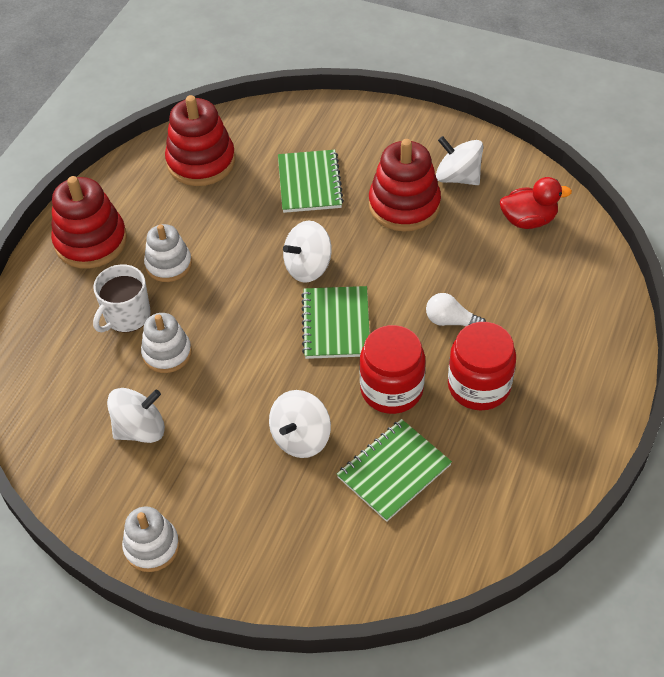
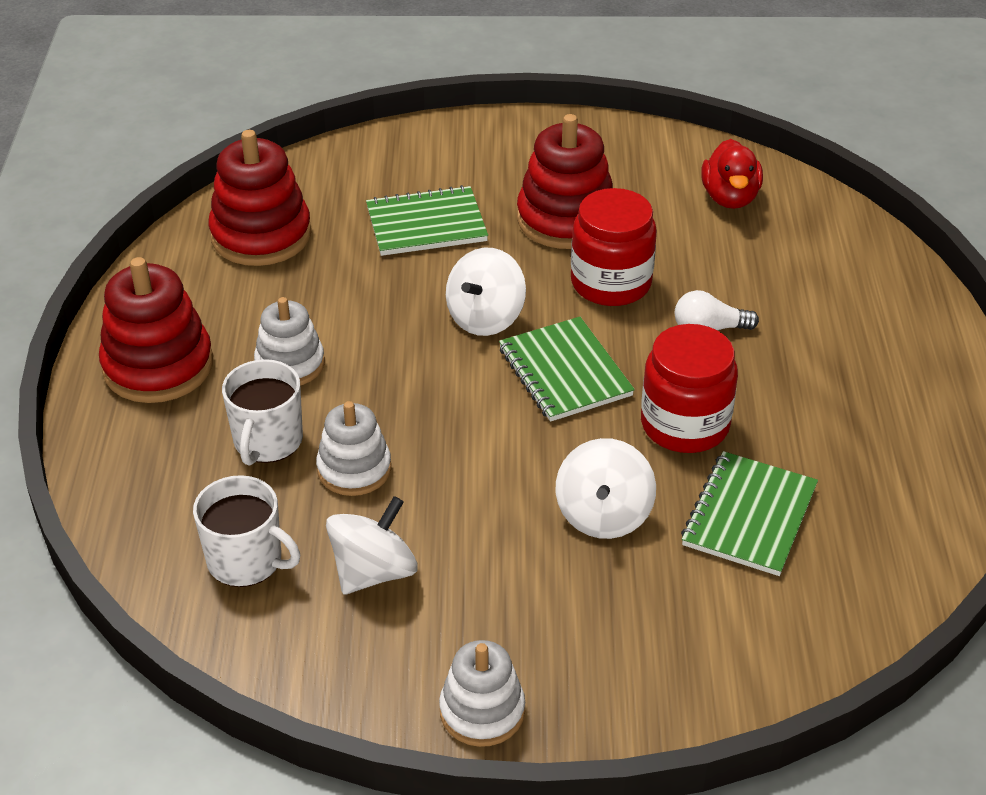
camera: 25 degrees left, 10 degrees down
green notebook [278,150,344,213] -> green notebook turned 75 degrees counterclockwise [366,185,488,256]
white spinning top [436,136,483,185] -> none
red jar [448,322,516,410] -> red jar moved to [571,188,657,306]
red duck [500,177,572,229] -> red duck turned 120 degrees clockwise [701,139,763,209]
none -> white mug [193,475,300,587]

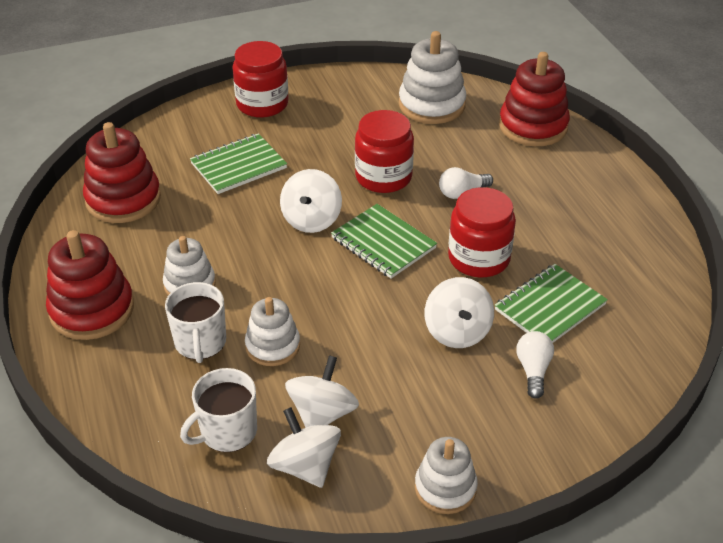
camera: 20 degrees left, 0 degrees up
white mug [193,475,300,587] -> white mug turned 135 degrees clockwise [180,368,257,452]
red stacking toy [517,114,613,249] -> red stacking toy moved to [499,52,570,146]
green notebook [681,451,818,576] -> green notebook turned 45 degrees clockwise [495,264,608,343]
red duck [701,139,763,209] -> white stacking toy [399,31,466,124]
none -> red jar [232,41,289,118]
none -> white spinning top [267,407,341,488]
none -> white light bulb [516,331,554,399]

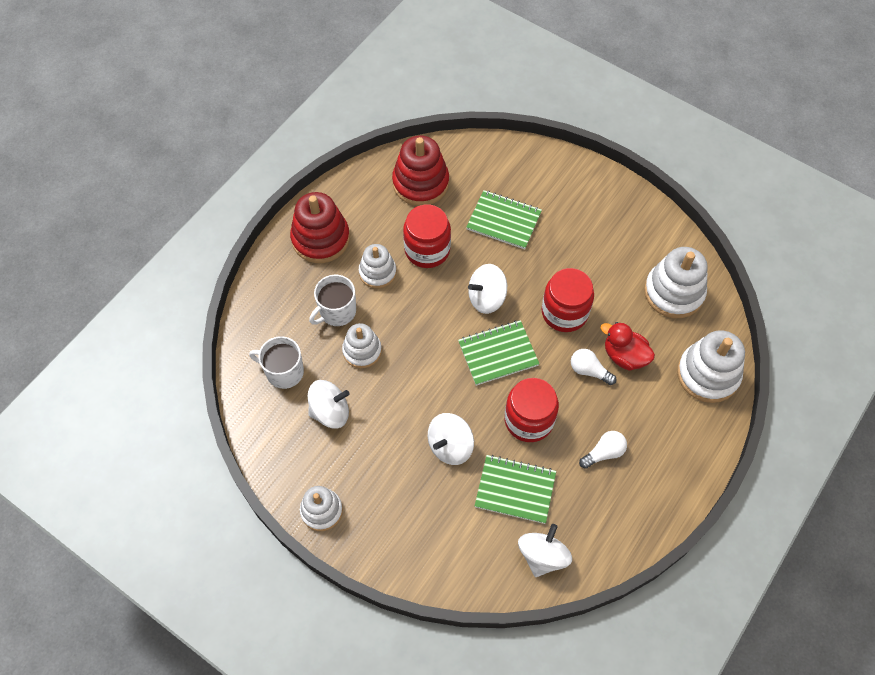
camera: 55 degrees right, 20 degrees up
red jar [232,41,289,118] -> red jar moved to [403,204,451,268]
white spinning top [267,407,341,488] -> white spinning top moved to [518,524,572,577]
green notebook [331,204,437,278] -> green notebook turned 60 degrees clockwise [458,320,539,386]
red stacking toy [499,52,570,146] -> white stacking toy [677,330,745,403]
white light bulb [516,331,554,399] -> white light bulb moved to [579,431,627,469]
none -> red duck [601,322,655,371]

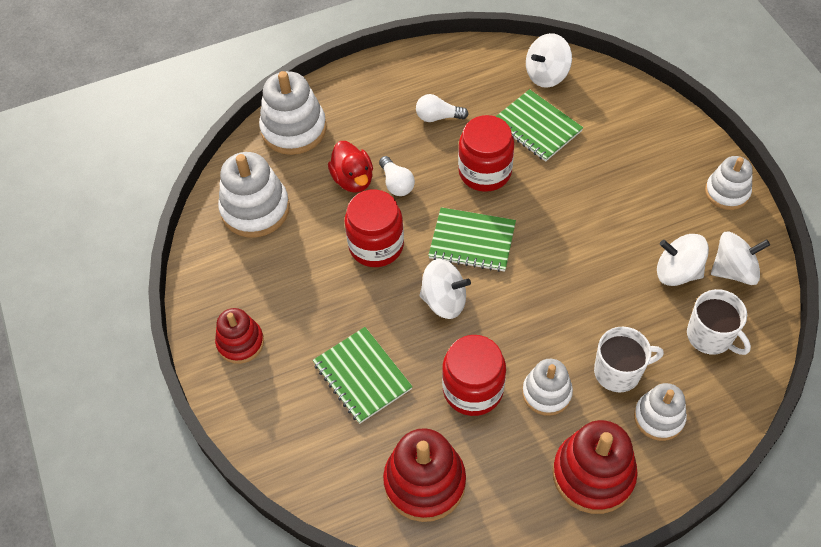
camera: 145 degrees left, 5 degrees down
white stacking toy [342,323,382,368] -> white stacking toy moved to [634,383,687,441]
white spinning top [428,413,474,465] -> white spinning top moved to [711,232,770,285]
none -> red stacking toy [215,308,264,364]

